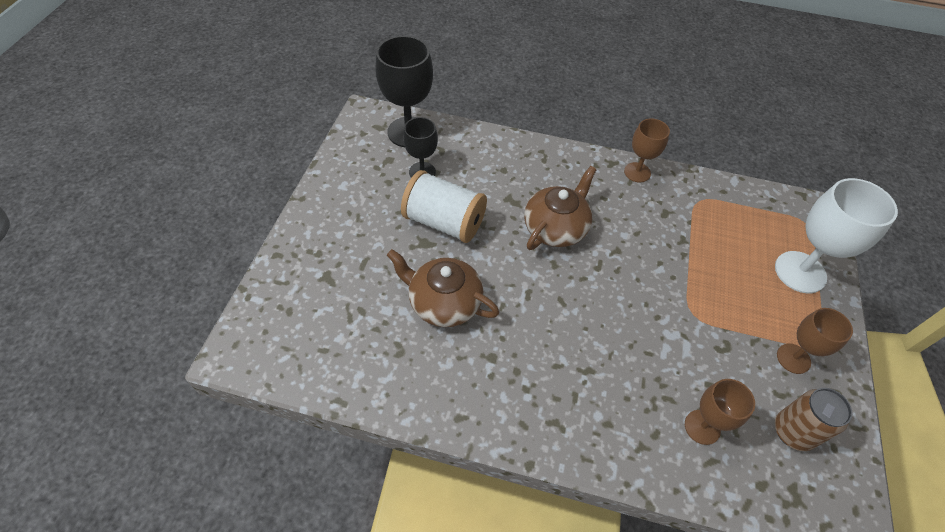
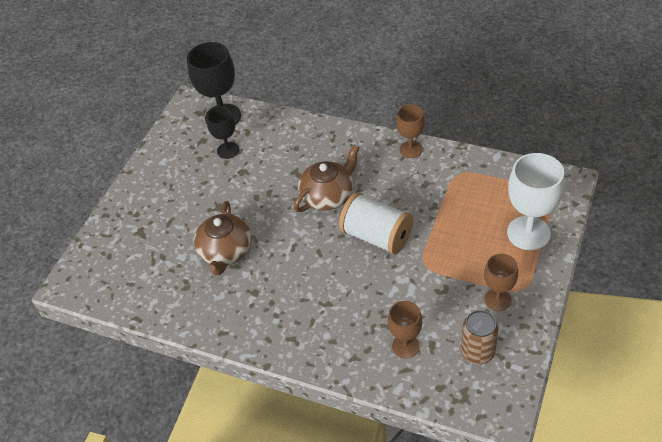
camera: 15 degrees right, 5 degrees down
brown teapot [387,249,499,327] -> brown teapot turned 120 degrees counterclockwise [194,201,252,275]
white spool [401,170,487,243] -> white spool moved to [339,192,413,255]

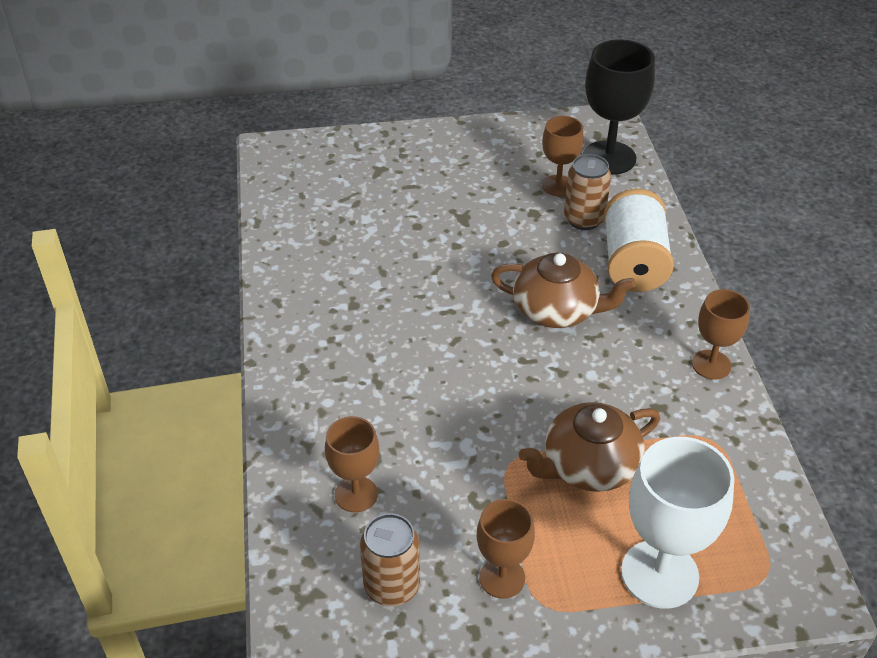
camera: 55 degrees right, 5 degrees down
brown teapot [194,201,252,275] -> brown teapot moved to [519,402,660,492]
black goblet [206,106,239,159] -> brown goblet [542,116,584,196]
white spool [339,192,413,255] -> white spool moved to [604,189,674,292]
none -> brown can [564,154,611,230]

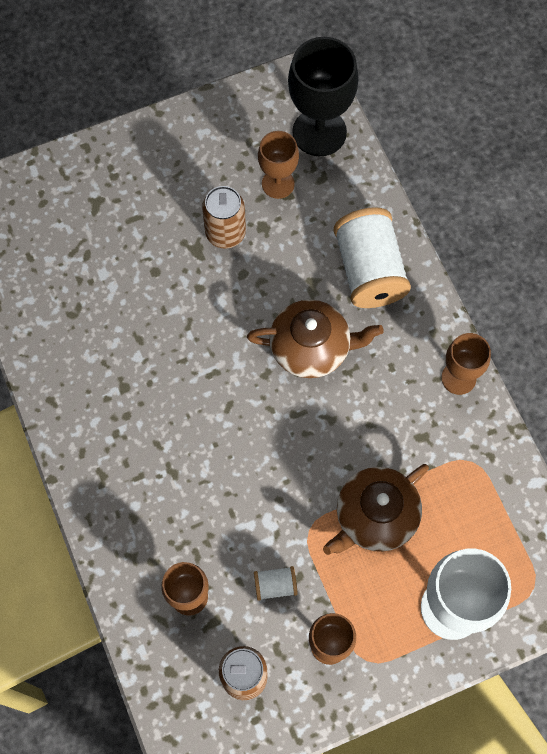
camera: 15 degrees left, 25 degrees up
brown can [564,154,611,230] -> brown can moved to [202,186,246,249]
none -> white spool [254,566,298,601]

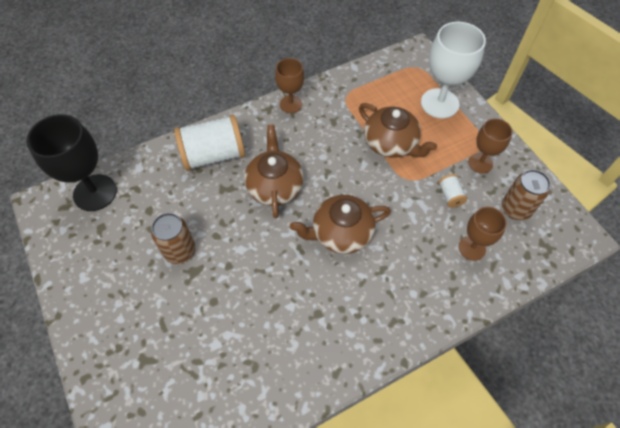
camera: 95 degrees left, 10 degrees down
brown goblet [258,131,299,199] -> none
none -> brown teapot [290,195,391,254]

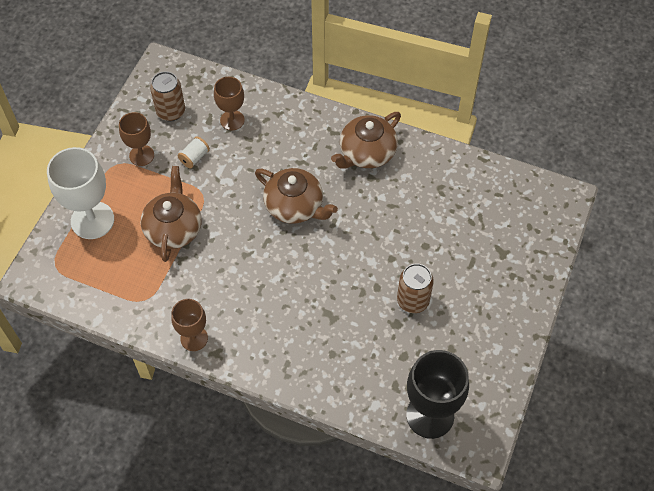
camera: 130 degrees left, 0 degrees up
white spool [174,115,245,171] -> none
brown teapot [244,125,304,218] -> brown teapot moved to [331,112,401,169]

